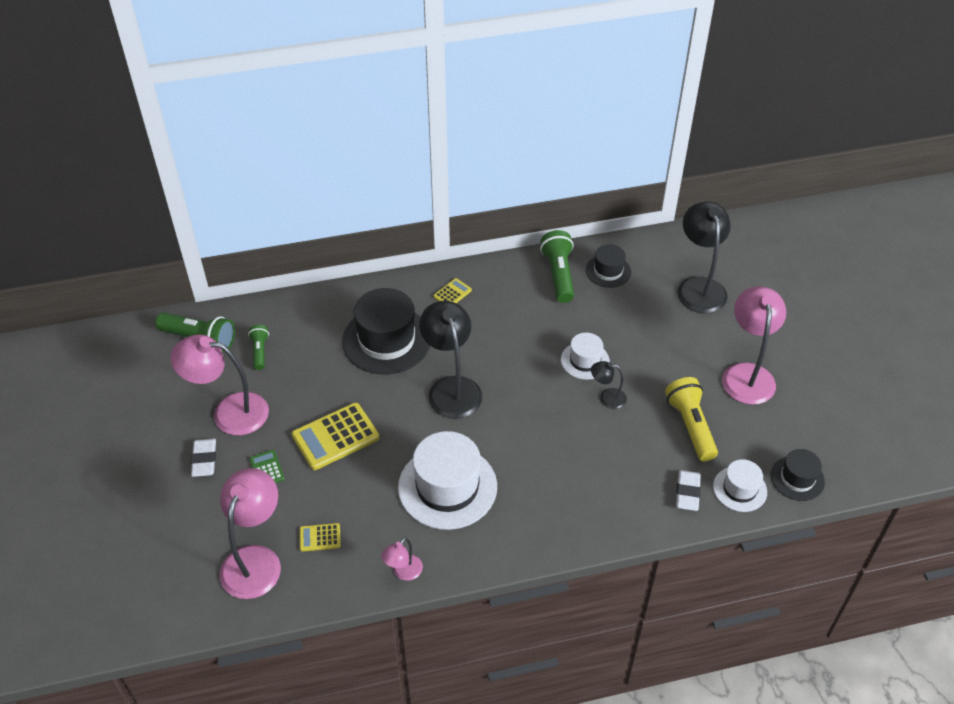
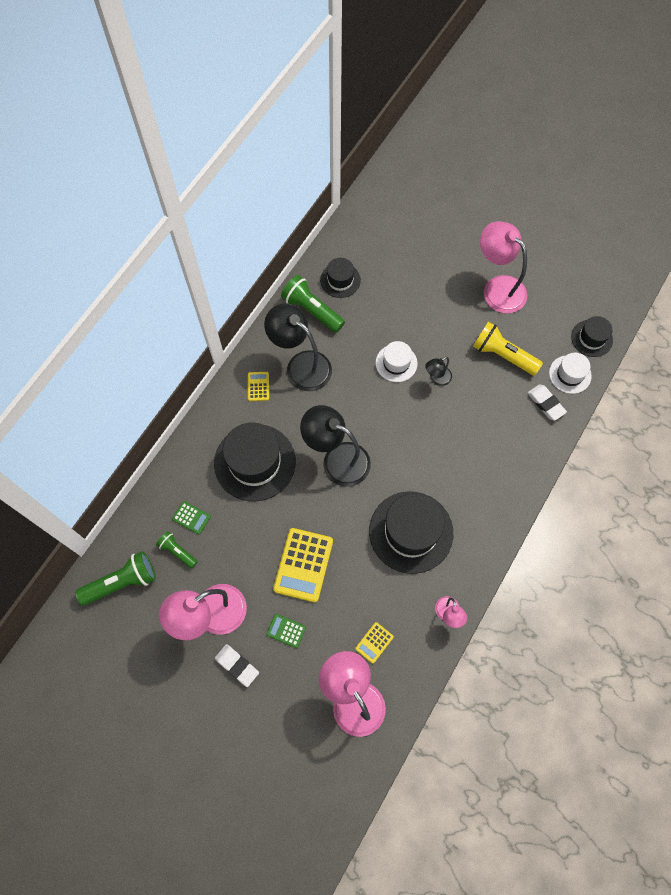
camera: 45 degrees left, 20 degrees up
white hat [398,431,497,530] -> black hat [369,491,453,574]
black lamp [677,202,731,313] -> black lamp moved to [264,304,332,391]
none -> green calculator [172,501,211,535]

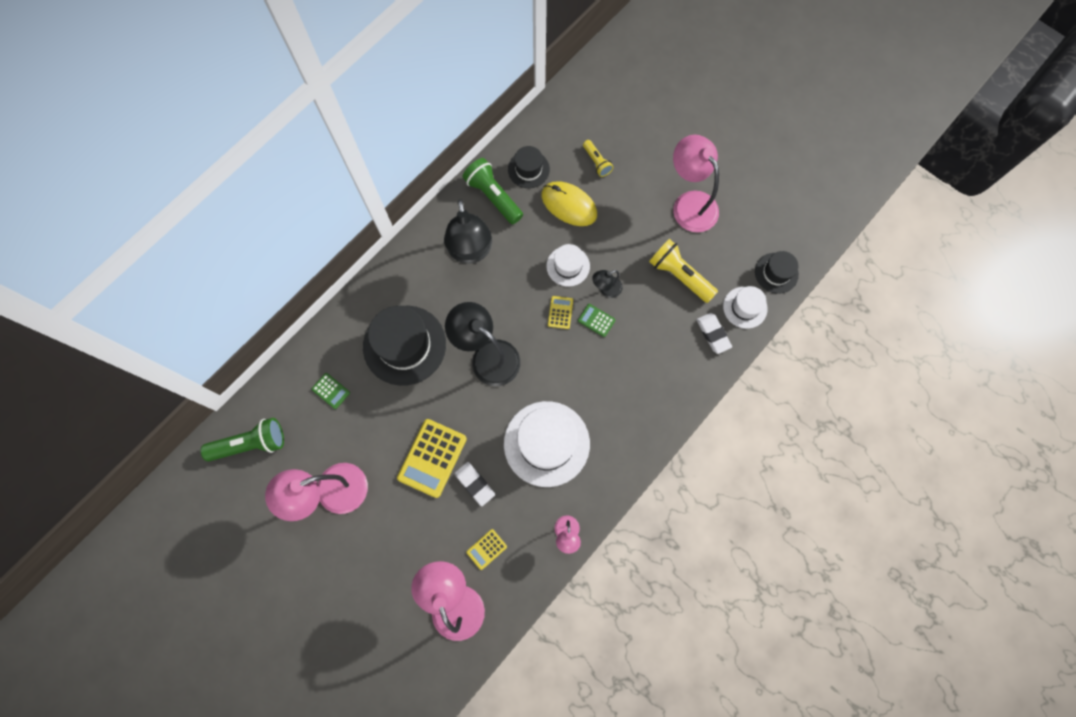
camera: 10 degrees right, 5 degrees up
green flashlight [156,531,198,569] -> none
white eraser [215,644,259,687] -> white eraser moved to [454,462,495,506]
yellow calculator [248,372,269,401] -> yellow calculator moved to [548,296,573,329]
black lamp [264,304,332,391] -> black lamp turned 150 degrees counterclockwise [444,199,492,264]
green calculator [266,614,306,648] -> green calculator moved to [578,304,615,337]
black hat [369,491,453,574] -> white hat [504,401,590,487]
none -> yellow mouse [541,181,597,226]
none -> yellow flashlight [583,140,613,177]

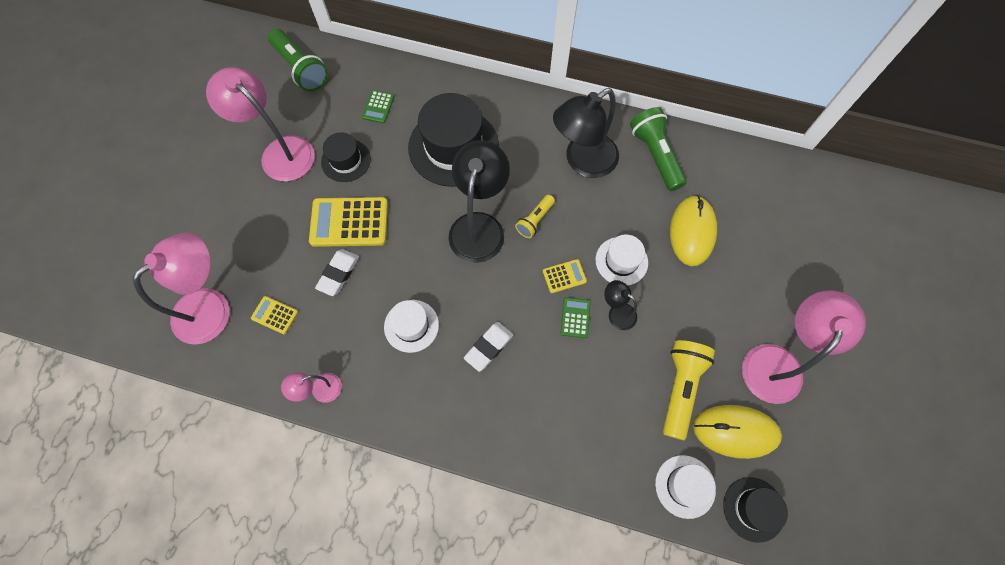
camera: 65 degrees right, 5 degrees down
green flashlight [463,158,523,224] -> green flashlight turned 45 degrees counterclockwise [630,107,687,191]
white hat [504,401,590,487] -> white hat [384,300,439,353], size x0.54
black hat [508,146,550,188] -> black hat moved to [321,132,371,182]
yellow flashlight [583,140,613,177] -> yellow flashlight moved to [515,195,555,238]
white eraser [696,313,732,354] -> white eraser moved to [464,322,513,372]
none -> yellow mouse [693,405,782,459]

